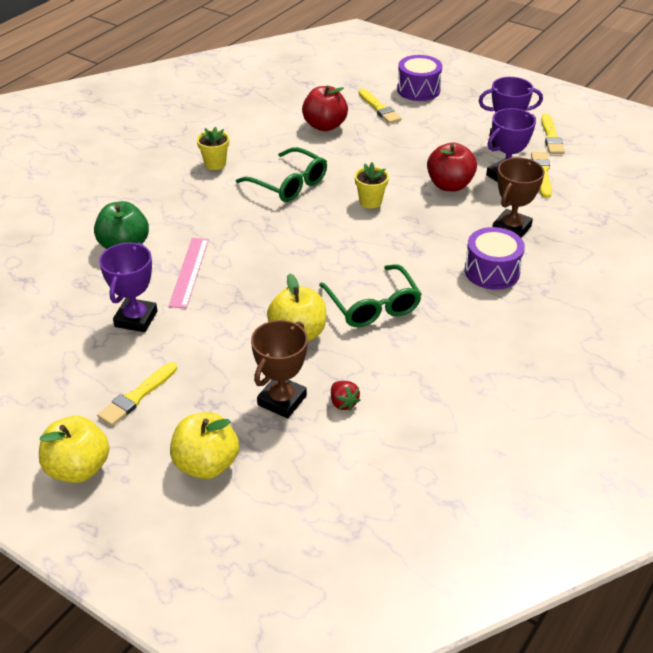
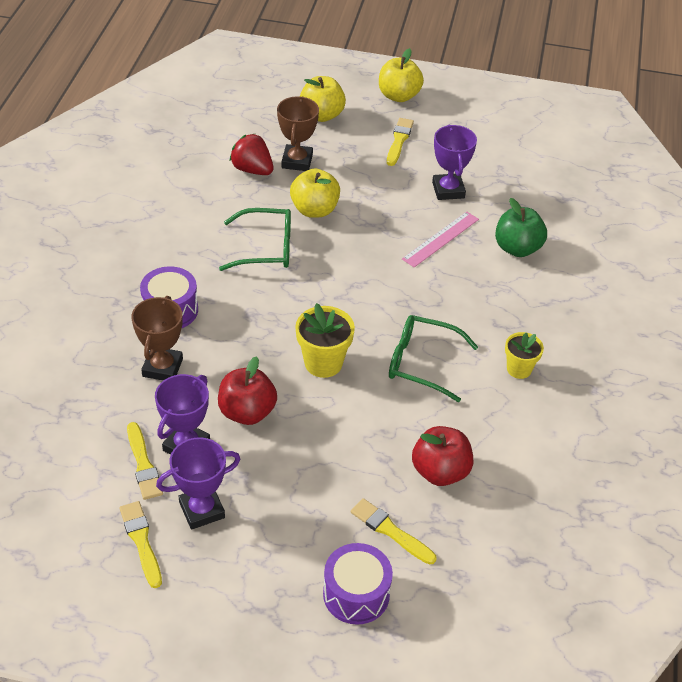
camera: 155 degrees right, 5 degrees up
pink ruler [168,238,209,308] -> pink ruler turned 60 degrees clockwise [402,211,479,268]
green glasses [319,264,422,327] -> green glasses turned 135 degrees clockwise [219,208,291,271]
red strawberry [331,381,360,411] -> red strawberry [230,134,274,175], size x1.72
yellow flower pot [355,162,389,209] -> yellow flower pot [295,303,355,378], size x1.52

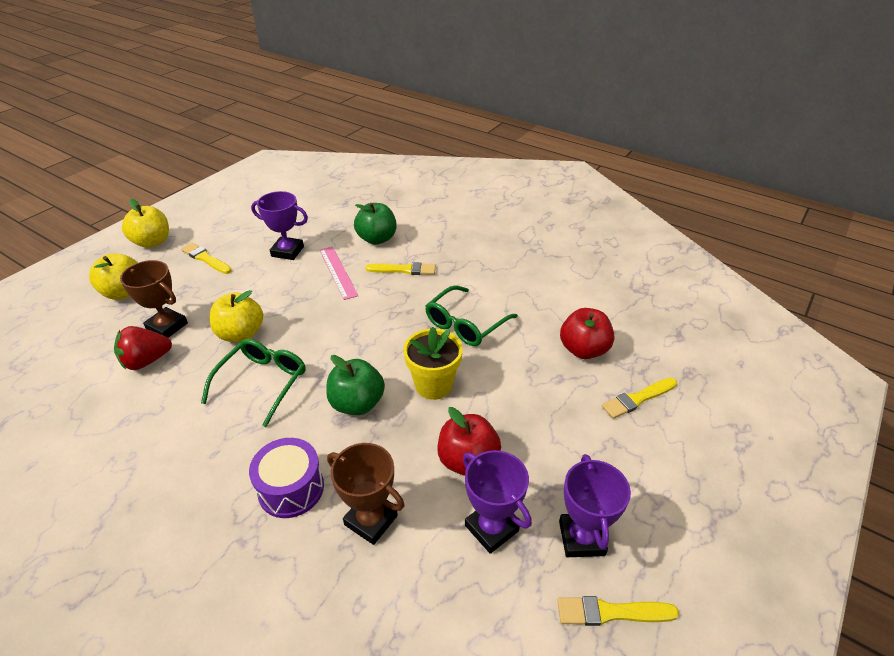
camera: 65 degrees left, 5 degrees down
yellow brush [127,422,163,500] -> yellow brush moved to [365,262,436,275]
purple drum [323,543,393,625] -> none
yellow flower pot [505,332,544,379] -> none
none -> green apple [326,355,385,415]

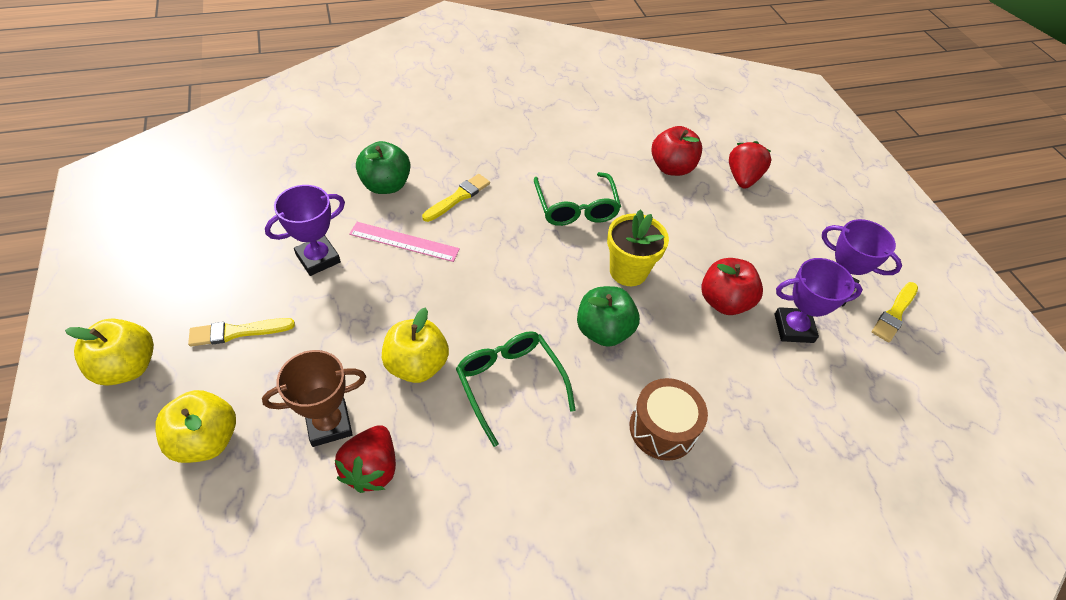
camera: 55 degrees left, 10 degrees up
purple drum [249,438,324,518] -> brown drum [630,378,708,461]
brown trophy [327,443,405,545] -> none
yellow brush [602,378,677,419] -> red strawberry [729,141,772,189]

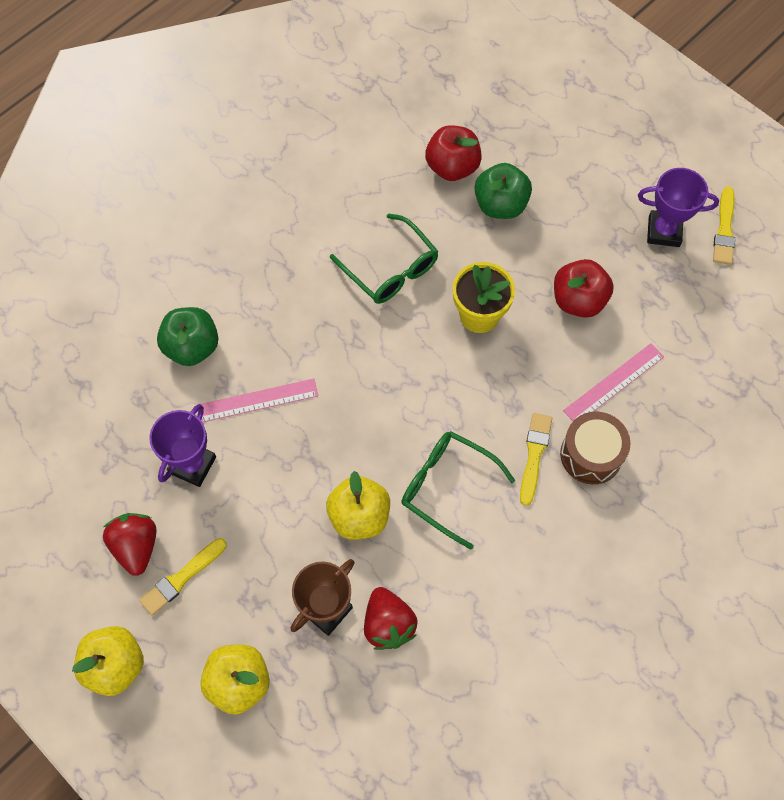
camera: 25 degrees left, 15 degrees up
yellow brush [422,174,490,222] -> yellow brush moved to [520,413,552,506]
green apple [577,286,640,347] -> green apple moved to [475,163,532,219]
red strawberry [729,141,772,189] -> red strawberry moved to [103,513,157,576]
purple trophy [774,258,863,343] -> none
none -> pink ruler [563,343,664,421]

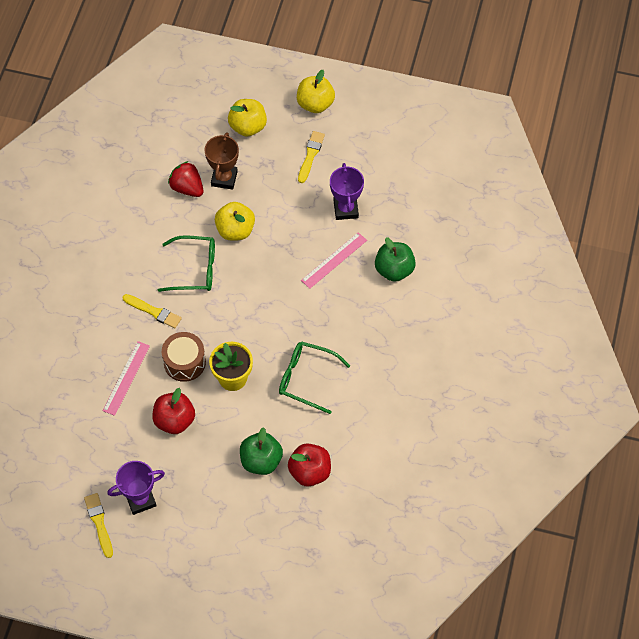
camera: 150 degrees right, 5 degrees down
red strawberry [103,513,157,576] -> none
yellow brush [520,413,552,506] -> yellow brush turned 45 degrees counterclockwise [123,294,182,328]
brown drum [560,411,630,484] -> brown drum moved to [162,332,206,382]

